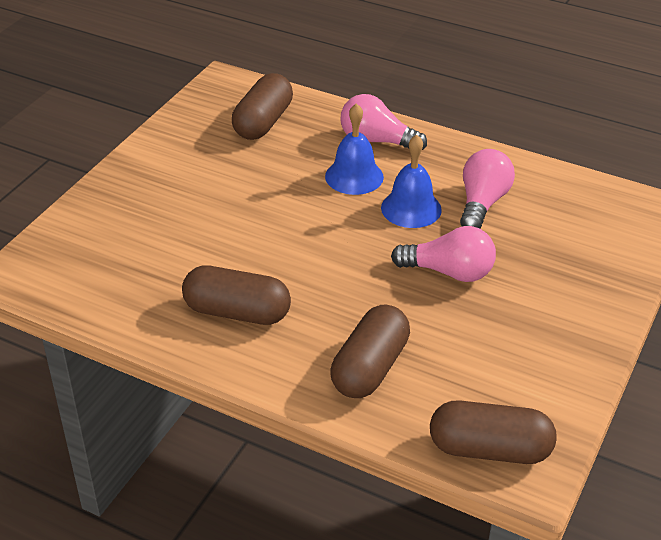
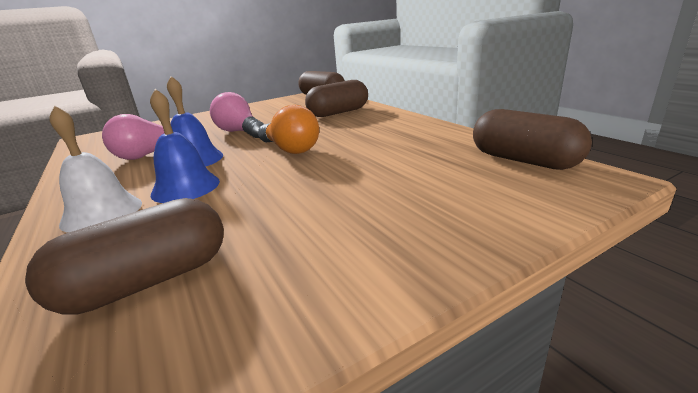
camera: 145 degrees left, 15 degrees down
brown capsule [182,265,291,325] -> brown capsule moved to [473,109,592,170]
pink light bulb [341,94,427,150] -> white bell [49,106,142,233]
none -> orange light bulb [258,105,319,154]

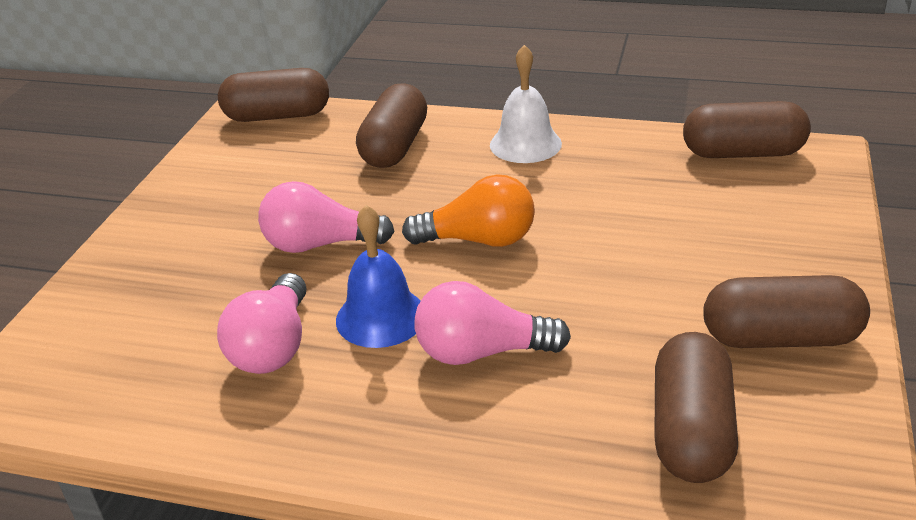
camera: 45 degrees left, 10 degrees up
white bell [49,106,142,233] -> white bell moved to [490,45,562,163]
blue bell [150,89,220,203] -> pink light bulb [415,281,571,365]
none -> brown capsule [703,275,870,348]

